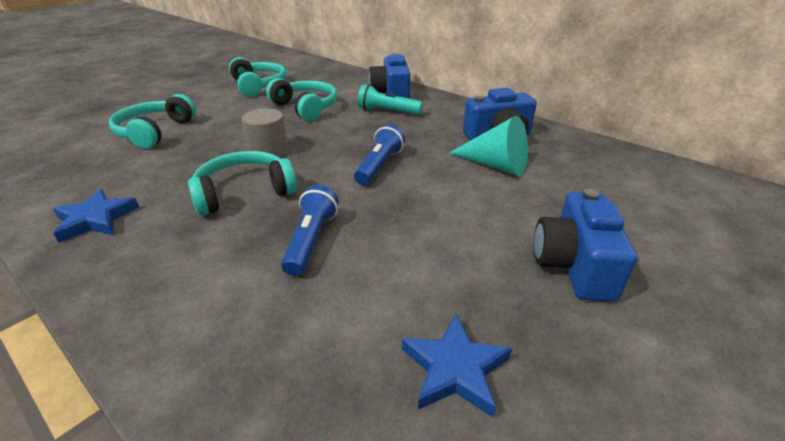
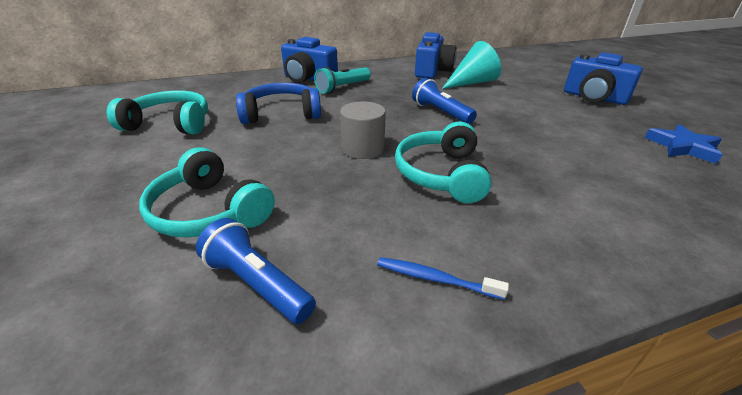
camera: 60 degrees left, 0 degrees up
blue star [53,189,139,243] -> blue toothbrush [377,257,509,300]
turquoise headphones [266,78,337,121] -> blue headphones [236,83,321,124]
blue flashlight [281,185,339,276] -> blue flashlight moved to [196,218,316,324]

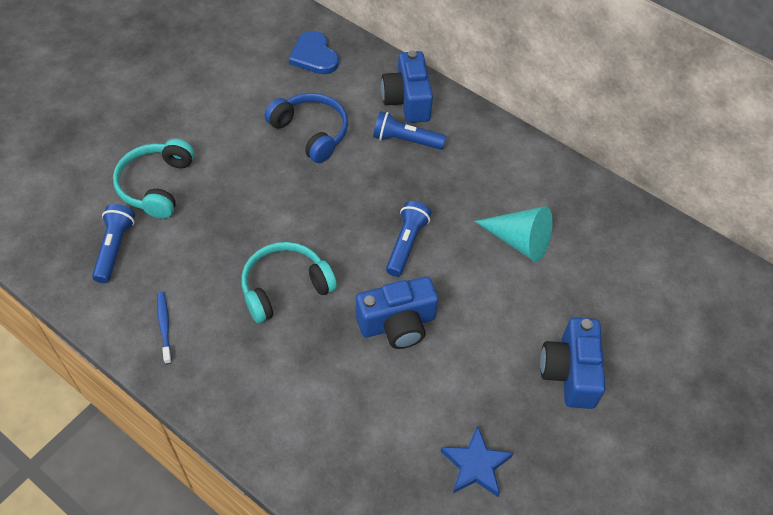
camera: 55 degrees right, 20 degrees up
turquoise headphones [107,90,208,135] -> none
turquoise flashlight [314,67,371,94] -> blue flashlight [373,111,446,150]
grey cylinder [340,101,386,159] -> none
blue camera [415,32,457,79] -> blue camera moved to [356,277,438,349]
none -> blue heart [289,31,339,74]

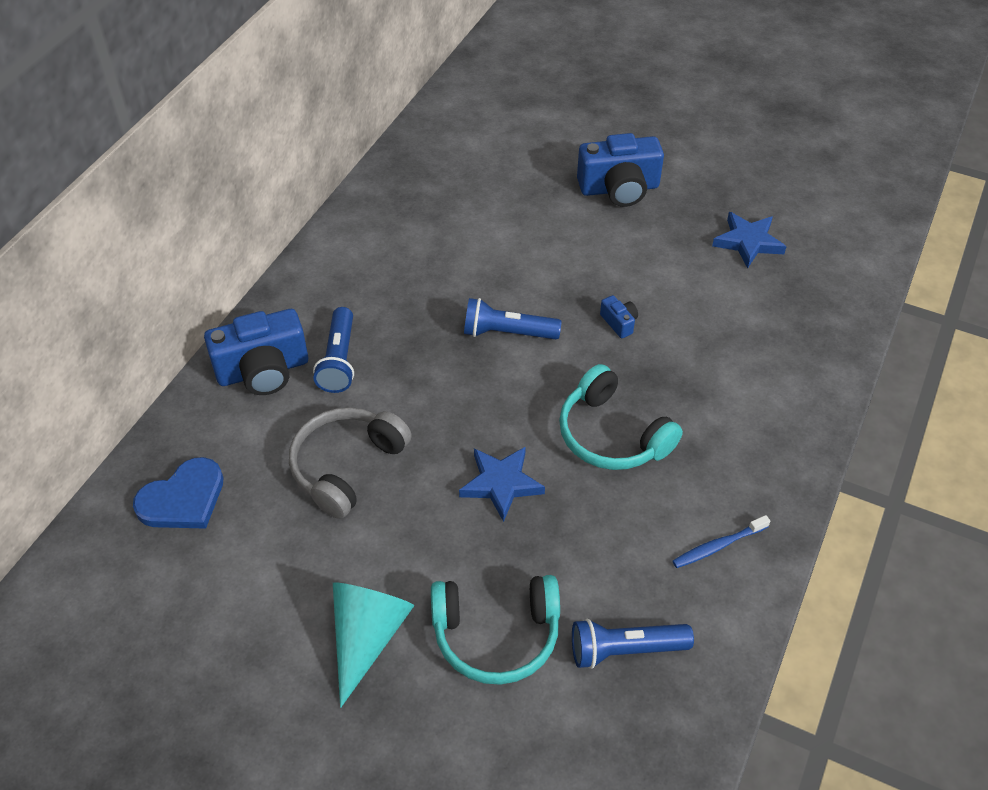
camera: 100 degrees left, 5 degrees down
blue headphones [264,93,348,163] -> grey headphones [289,407,412,519]
blue camera [356,277,438,349] -> blue camera [600,295,638,338], size x0.45
turquoise cone [474,206,553,262] -> turquoise cone moved to [333,582,414,708]
none -> blue star [459,446,545,522]

